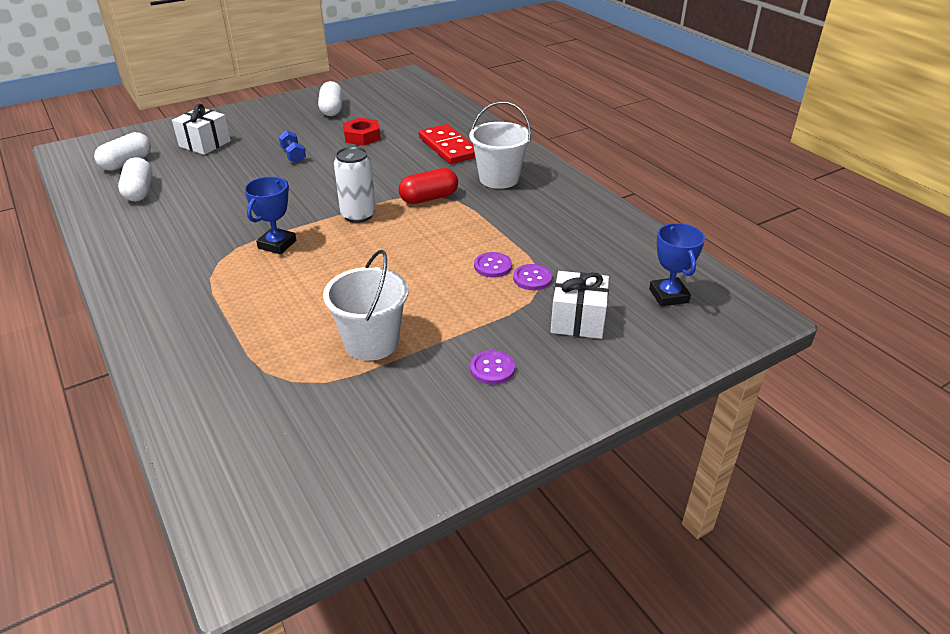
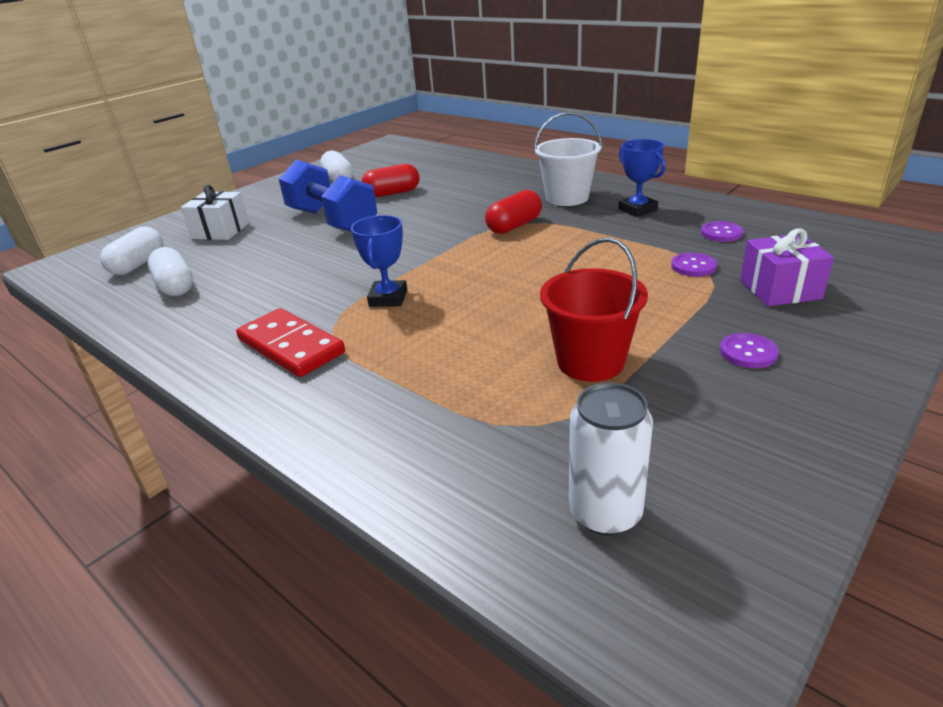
camera: 15 degrees left, 5 degrees down
blue dumbbell [279,130,306,163] -> blue dumbbell [279,160,377,232], size x2.40
white bucket [323,250,409,361] -> red bucket [540,238,648,382]
white can [334,147,376,223] -> white can moved to [569,383,653,535]
red nut [343,118,381,146] -> red capsule [361,164,420,197]
red domino [419,124,476,164] -> red domino moved to [236,308,345,377]
purple button [474,252,512,278] -> purple button moved to [701,221,743,242]
white gift [550,271,609,339] -> purple gift [740,229,834,306]
blue trophy [649,223,705,307] -> blue trophy moved to [619,139,666,217]

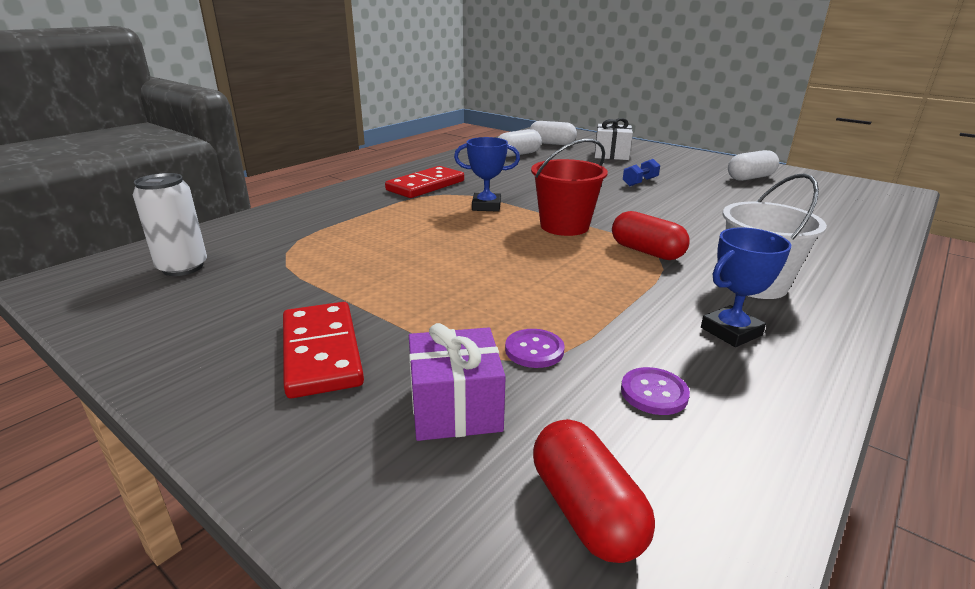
camera: 85 degrees right, 5 degrees down
blue dumbbell [279,160,377,232] -> blue dumbbell [623,159,660,186], size x0.42
red capsule [361,164,420,197] -> red capsule moved to [533,419,655,563]
red bucket [540,238,648,382] -> red bucket moved to [531,139,608,236]
purple button [720,333,779,368] -> red domino [283,302,364,398]

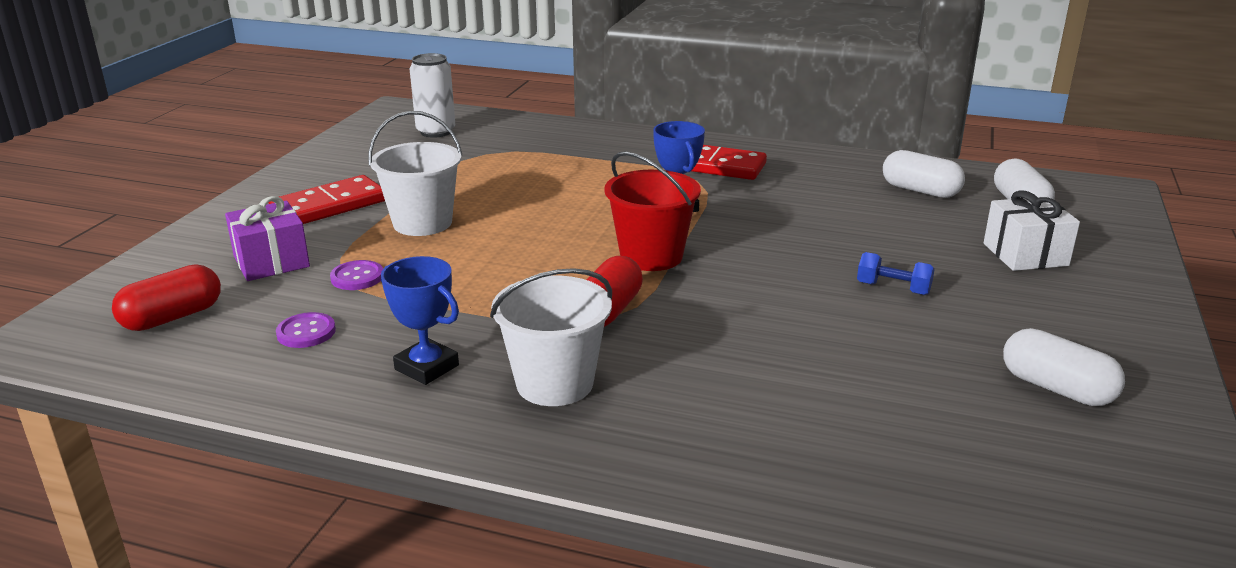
camera: 70 degrees right, 0 degrees up
none -> white bucket [368,111,462,236]

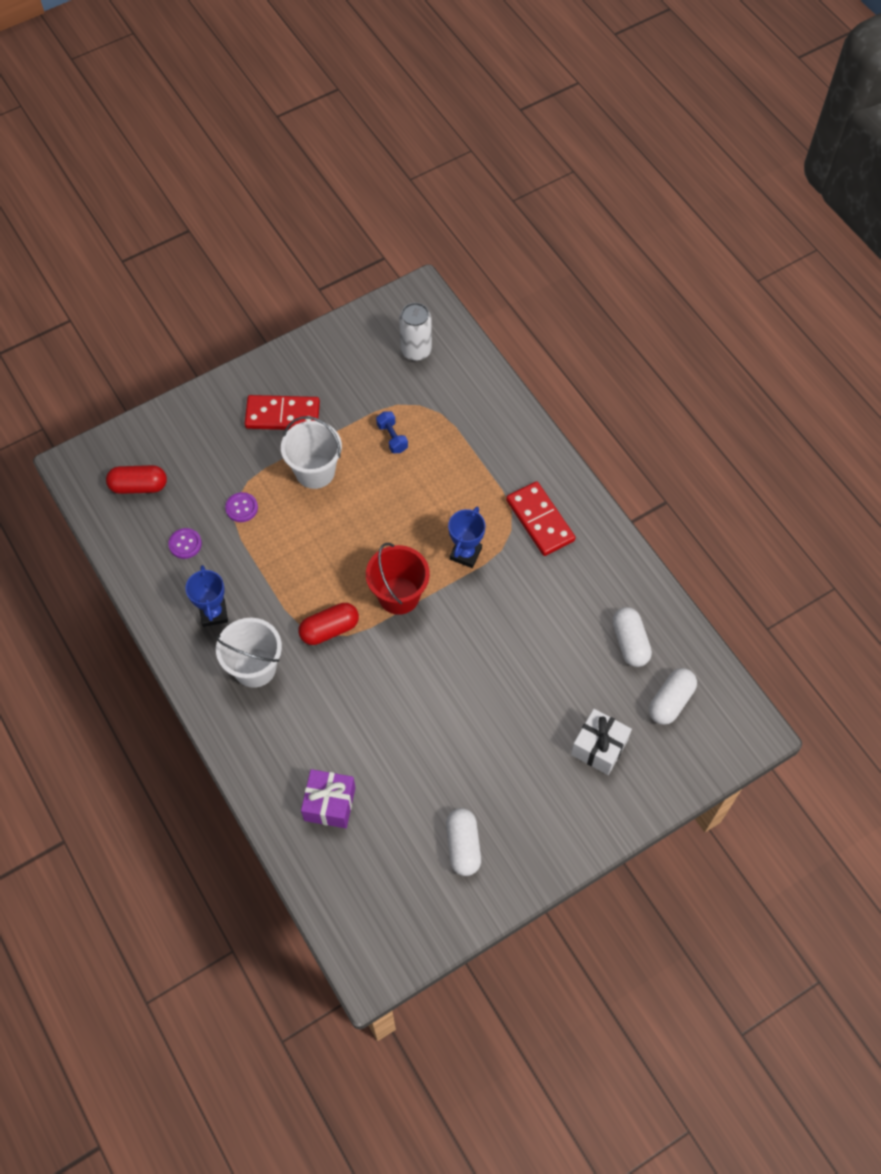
camera: 40 degrees right, 35 degrees up
purple gift [225,196,310,281] -> purple gift moved to [301,769,355,828]
blue dumbbell [857,252,935,295] -> blue dumbbell moved to [376,411,408,453]

